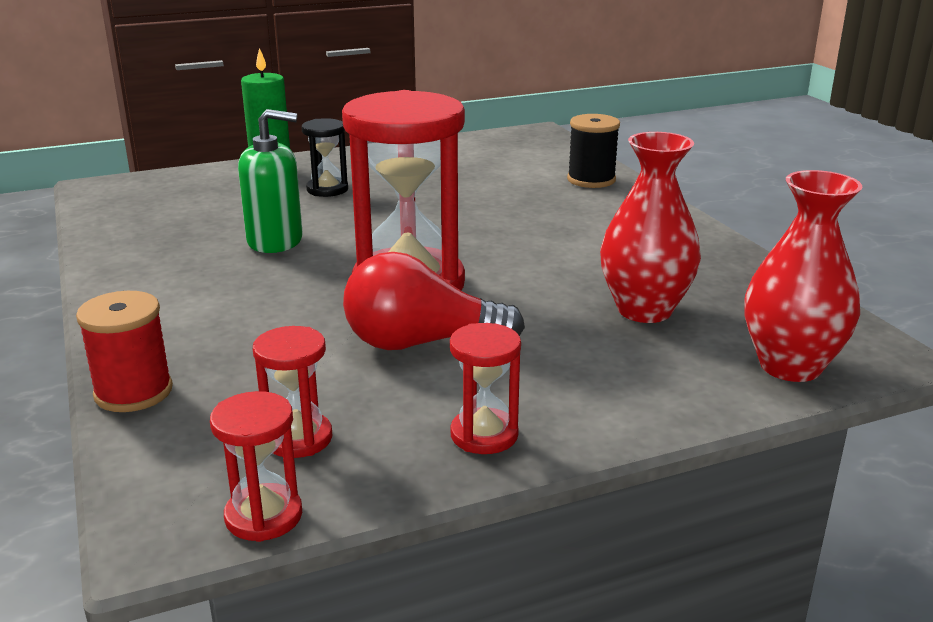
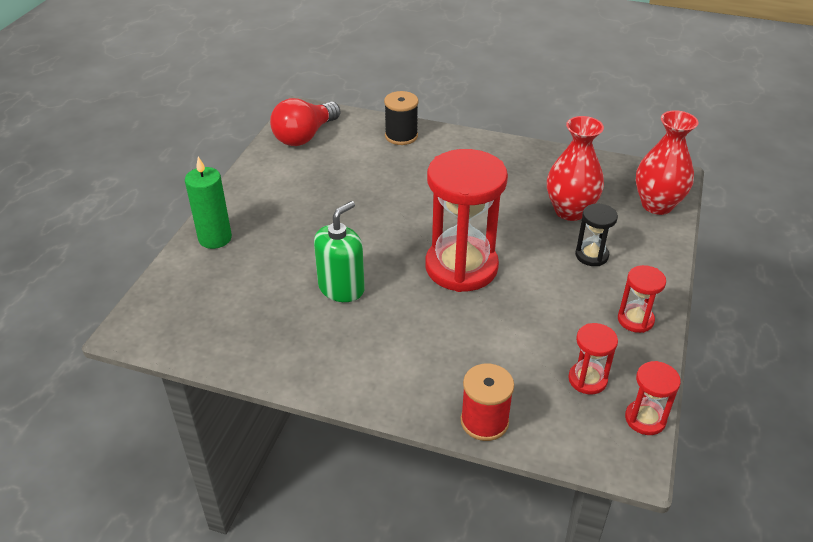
camera: 50 degrees left, 15 degrees up
black hourglass [302,118,348,197] -> black hourglass moved to [575,204,618,266]
red light bulb [343,252,525,350] -> red light bulb moved to [270,98,340,146]

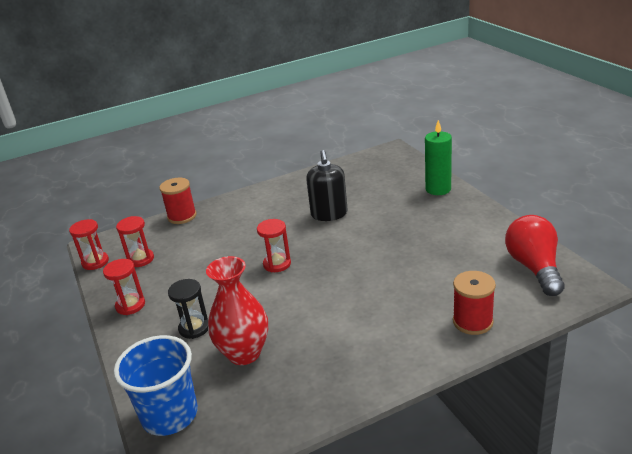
camera: 140 degrees right, 10 degrees down
green soap dispenser [314,201,365,302] -> black soap dispenser [306,150,348,221]
black spool [384,91,418,145] -> red spool [453,271,496,335]
red hourglass [425,149,508,292] -> red hourglass [257,219,291,272], size x0.46
red vase [636,110,699,215] -> blue cup [114,335,198,436]

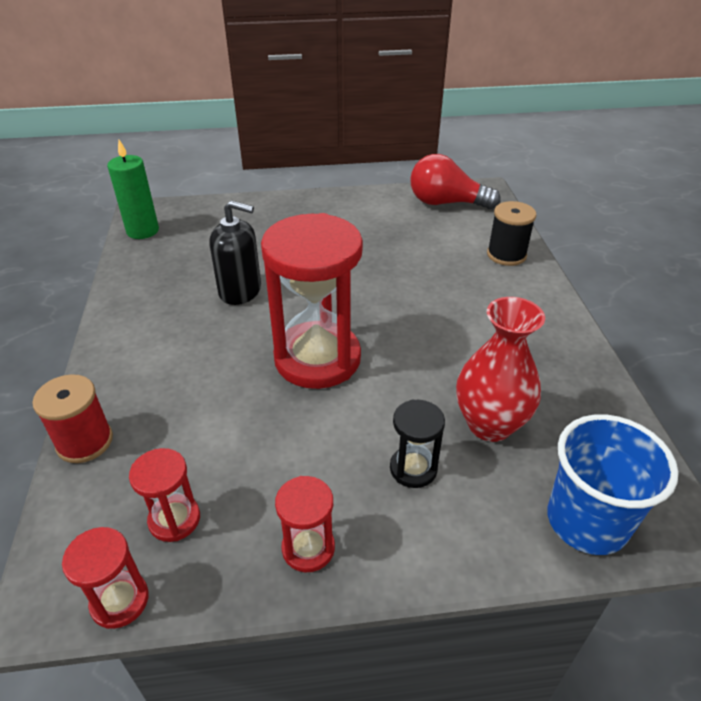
camera: 75 degrees left, 10 degrees up
red hourglass [257,219,291,272] -> red hourglass [261,213,363,389], size x2.17
green candle [425,120,452,195] -> green candle moved to [107,140,159,239]
red spool [453,271,496,335] -> black spool [487,201,536,266]

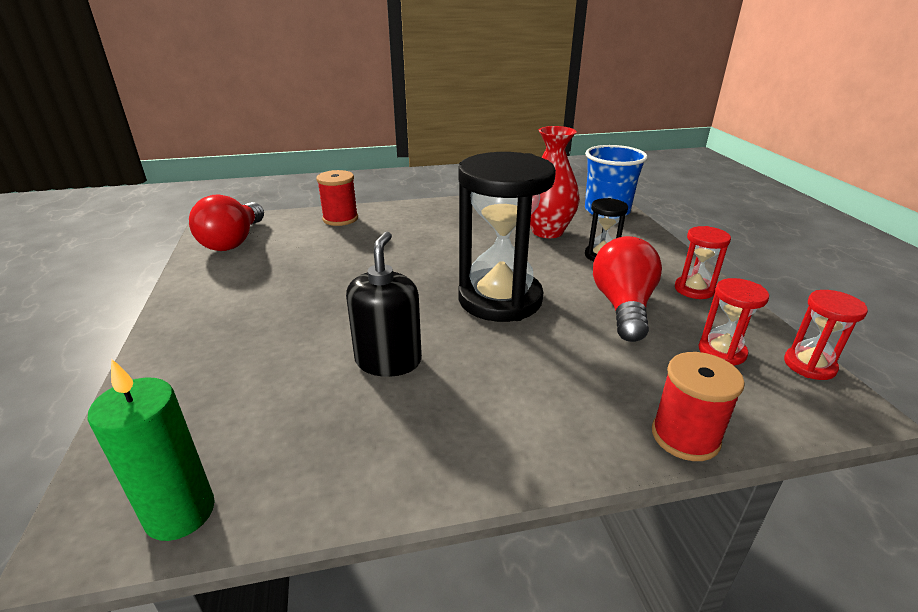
camera: 95 degrees left, 10 degrees down
red hourglass [261,213,363,389] -> black hourglass [458,152,556,322]
black spool [487,201,536,266] -> red spool [316,170,358,226]
none -> red light bulb [593,236,662,342]

